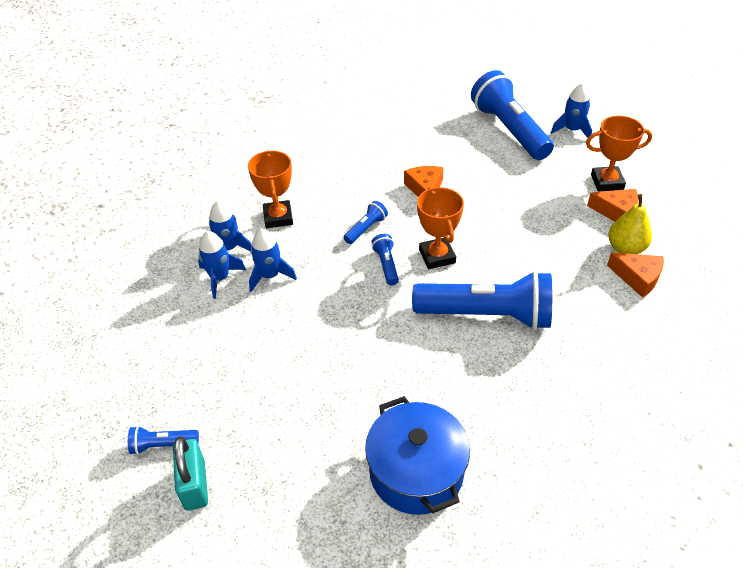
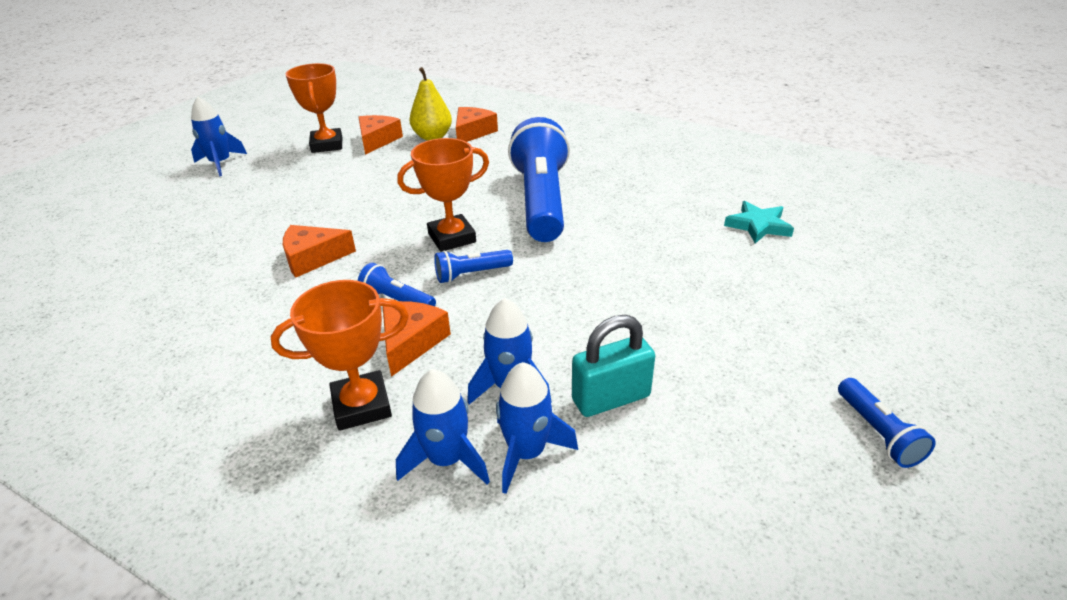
camera: 100 degrees left, 10 degrees down
turquoise padlock [173,436,208,511] -> turquoise padlock moved to [572,315,655,417]
blue pot [365,396,470,515] -> turquoise star [724,201,794,243]
blue flashlight [471,70,554,160] -> none
none -> orange cheese [383,301,451,377]

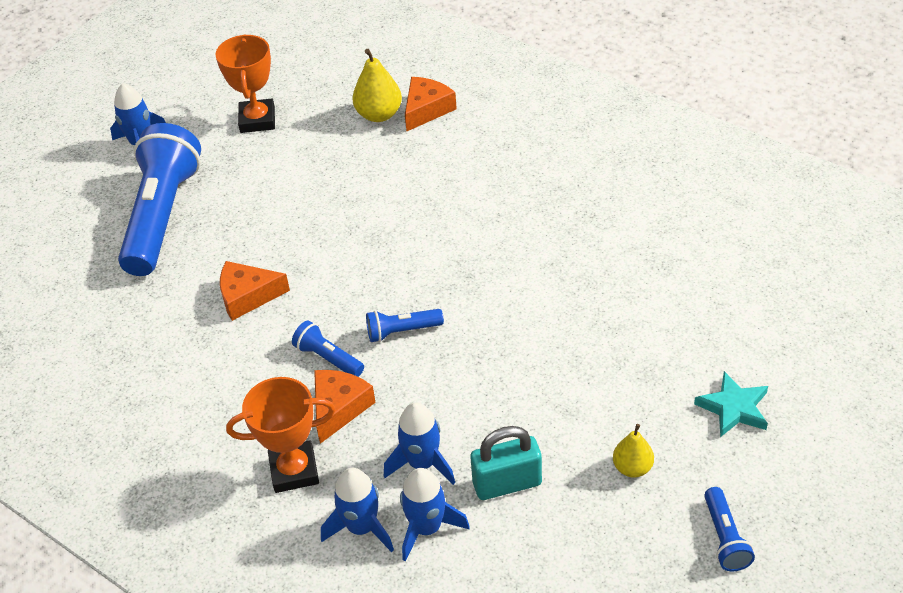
camera: 10 degrees right, 10 degrees up
orange cheese [359,115,403,155] -> none
orange trophy [397,138,489,252] -> none
blue flashlight [508,117,570,242] -> blue flashlight moved to [118,123,201,276]
turquoise star [724,201,794,243] -> turquoise star moved to [694,371,768,437]
none -> yellow pear [613,424,654,477]

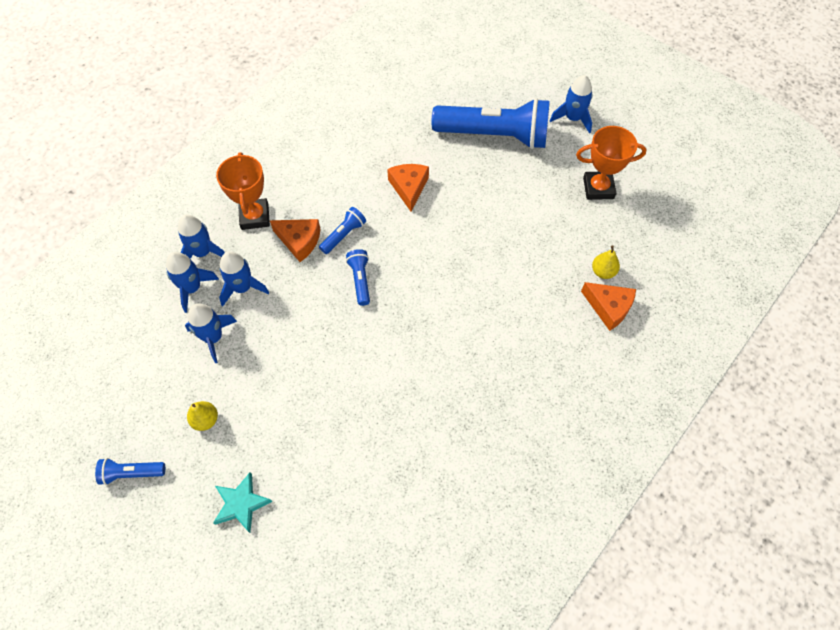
camera: 90 degrees right, 15 degrees up
yellow pear [352,49,402,122] -> yellow pear [592,245,620,279], size x0.65
turquoise padlock [470,426,542,500] -> blue rocket [185,303,237,363]

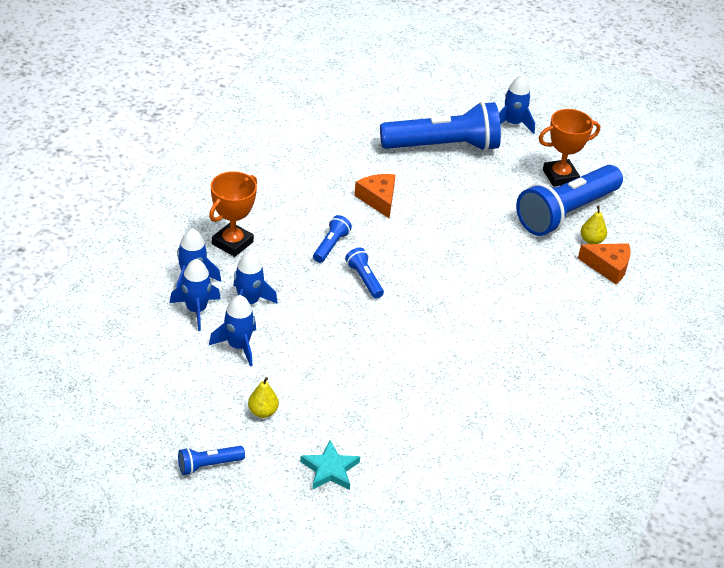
camera: 20 degrees left, 20 degrees down
orange trophy [216,152,270,230] -> orange trophy turned 60 degrees clockwise [209,171,257,257]
orange cheese [270,219,321,262] -> none
none -> blue flashlight [516,165,623,236]

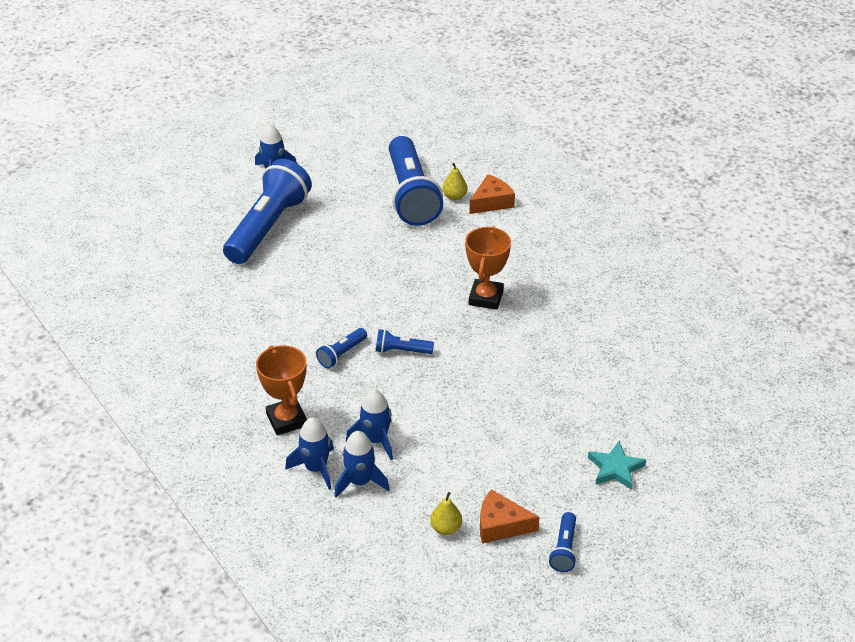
camera: 55 degrees left, 0 degrees up
blue rocket [209,295,256,367] -> none
yellow pear [248,377,279,418] -> yellow pear moved to [430,492,462,535]
blue flashlight [313,215,352,263] -> blue flashlight turned 105 degrees counterclockwise [316,328,367,368]
orange cheese [354,174,396,218] -> orange cheese moved to [480,489,539,543]
orange trophy [539,109,600,187] -> orange trophy moved to [465,226,511,310]

